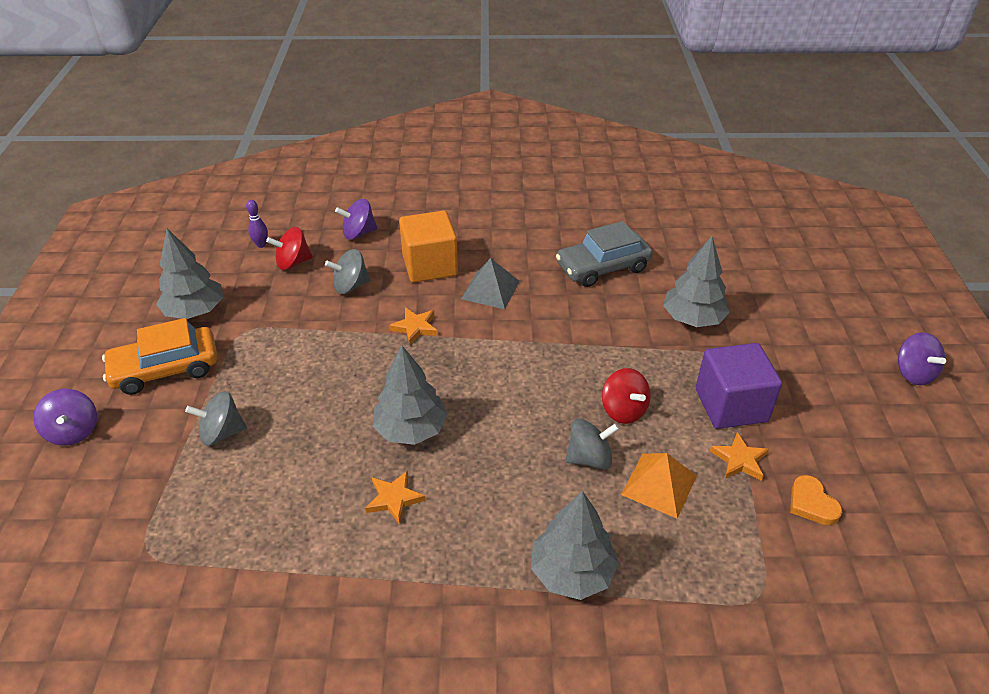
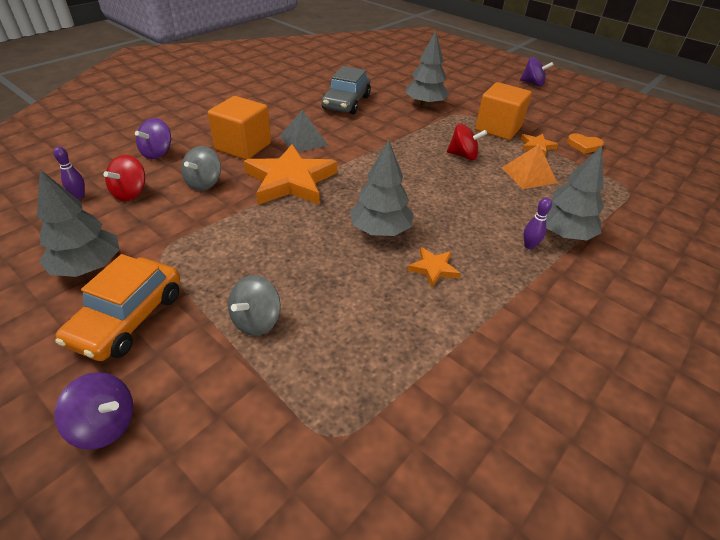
camera: 50 degrees left, 0 degrees up
orange star [389,308,438,345] -> orange star [244,144,337,205], size x2.22
grey spinning top [565,419,619,469] -> none
purple cube [696,343,782,429] -> orange cube [475,82,532,140]
none -> purple bowling pin [524,197,552,249]

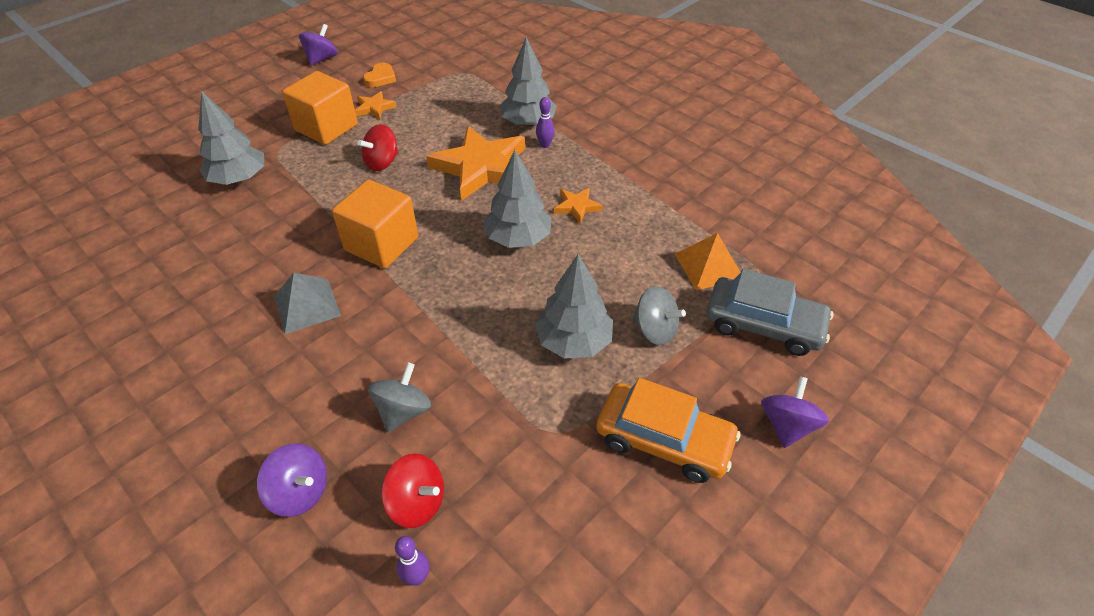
camera: 85 degrees left, 5 degrees up
grey tree [37,170,120,277] -> grey tree moved to [535,254,613,359]
grey spinning top [181,146,221,191] -> grey spinning top turned 90 degrees counterclockwise [368,362,431,432]
orange cube [208,96,271,160] -> orange cube moved to [332,180,418,268]
orange star [244,144,337,205] -> orange star moved to [426,126,525,201]
grey car [322,66,371,115] -> grey car moved to [706,269,833,356]
red spinning top [447,123,487,160] -> red spinning top turned 150 degrees counterclockwise [358,124,399,171]
orange pyramid [502,144,557,189] -> orange pyramid moved to [675,233,741,290]
purple spinning top [520,57,553,87] -> purple spinning top moved to [299,24,338,66]

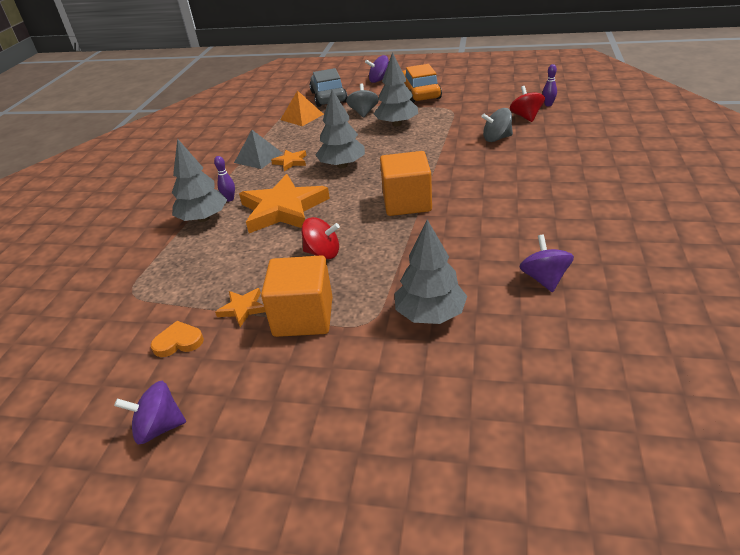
camera: 120 degrees left, 10 degrees down
purple spinning top [257,443,327,517] -> purple spinning top moved to [519,234,574,292]
grey pyramid [274,273,341,334] -> grey pyramid moved to [234,130,282,169]

